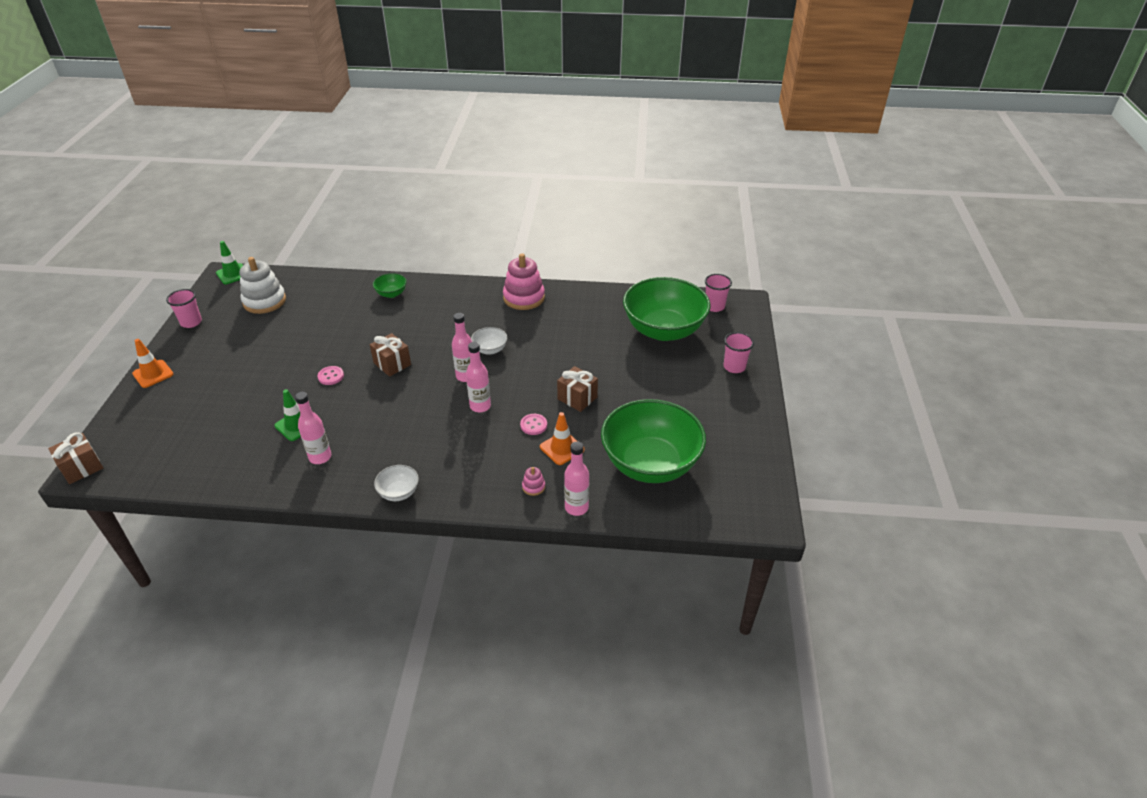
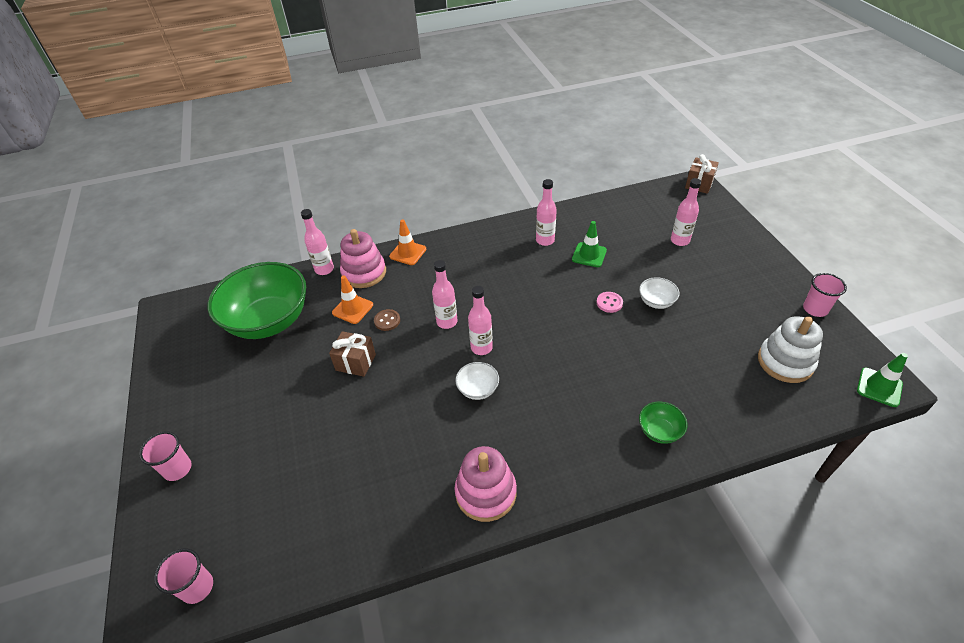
camera: 160 degrees right, 5 degrees up
orange traffic cone [132,339,173,388] -> orange traffic cone moved to [389,219,426,265]
brown gift [370,333,411,377] -> none
white bowl [374,465,419,501] -> white bowl moved to [639,277,680,309]
pink button [520,414,547,435] -> brown button [374,309,400,331]
pink stacking toy [522,467,545,496] -> pink stacking toy [340,229,386,288], size x2.31
green bowl [623,277,710,341] -> none
none -> pink bottle [671,178,701,246]

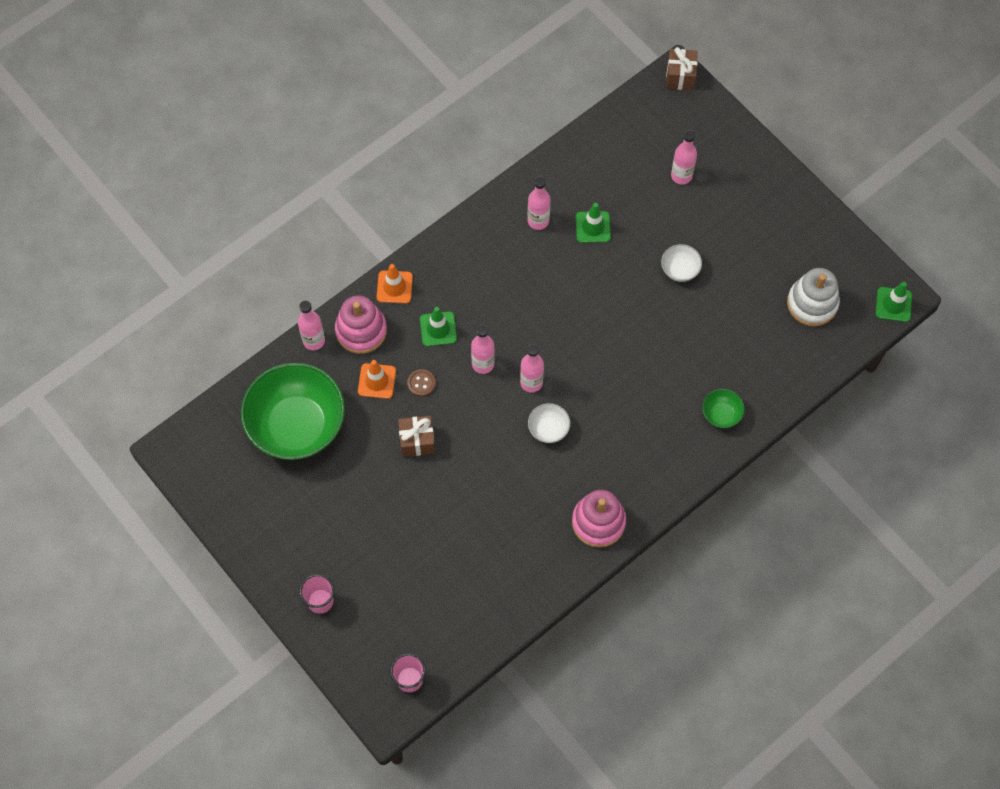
camera: 25 degrees left, 20 degrees up
pink button [596,292,623,313] -> none
pink cup [803,273,847,317] -> none
none -> green traffic cone [420,307,457,347]

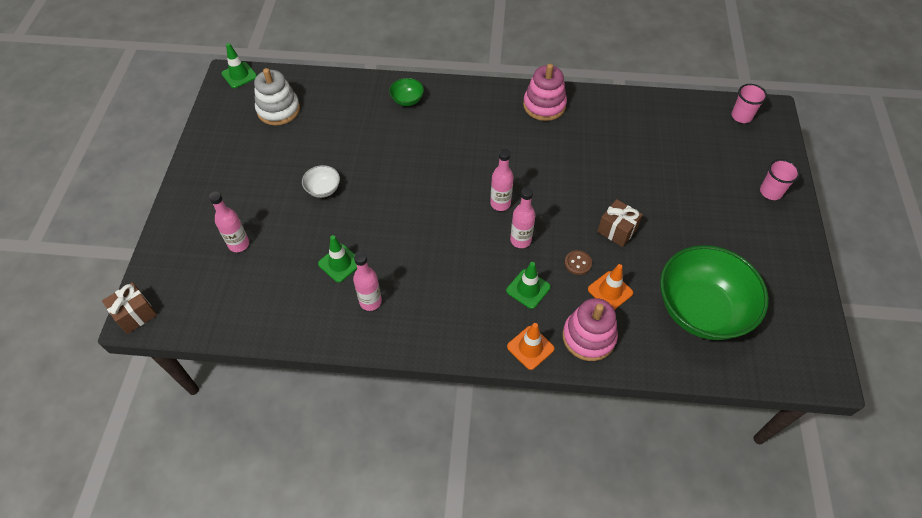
camera: 135 degrees left, 10 degrees down
pink bottle [298,301,325,350] -> none
white bowl [528,403,570,443] -> none

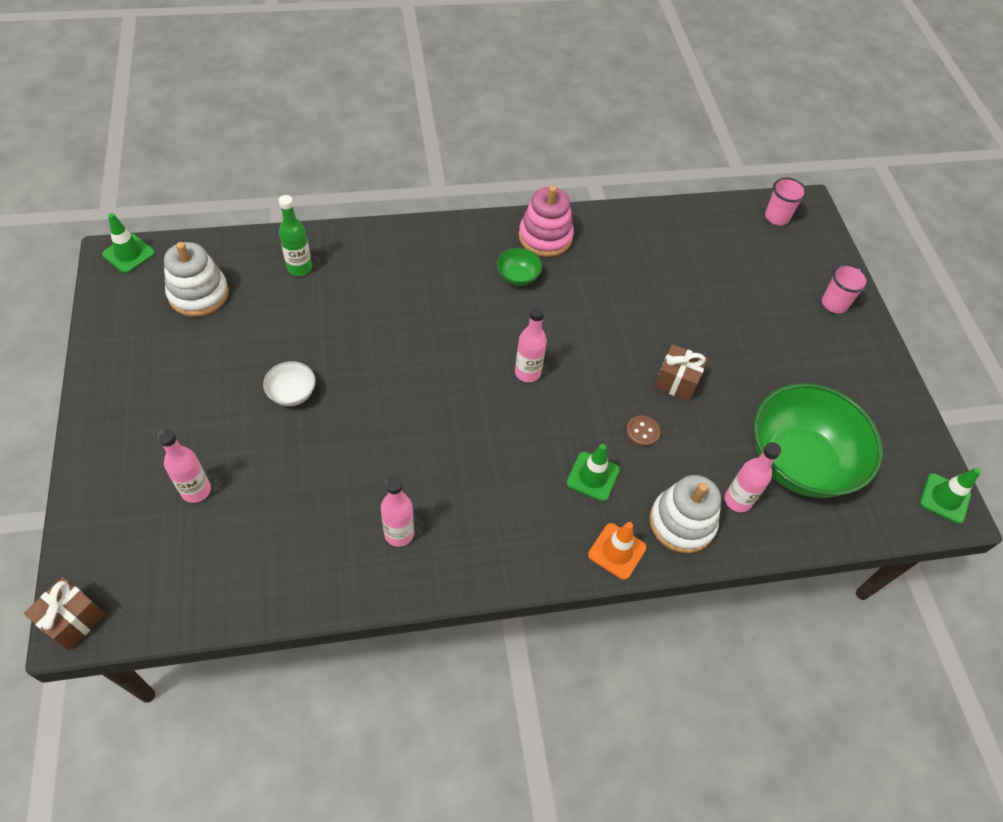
camera: 20 degrees left, 0 degrees up
green traffic cone [318,235,357,283] -> green traffic cone moved to [920,468,981,524]
green bowl [389,78,424,106] -> green bowl moved to [497,248,542,286]
pink bottle [510,187,536,248] -> pink bottle moved to [725,442,781,512]
pink stacking toy [562,298,618,361] -> white stacking toy [649,475,721,553]
orange traffic cone [588,264,633,310] -> none
none -> green bottle [279,195,312,276]

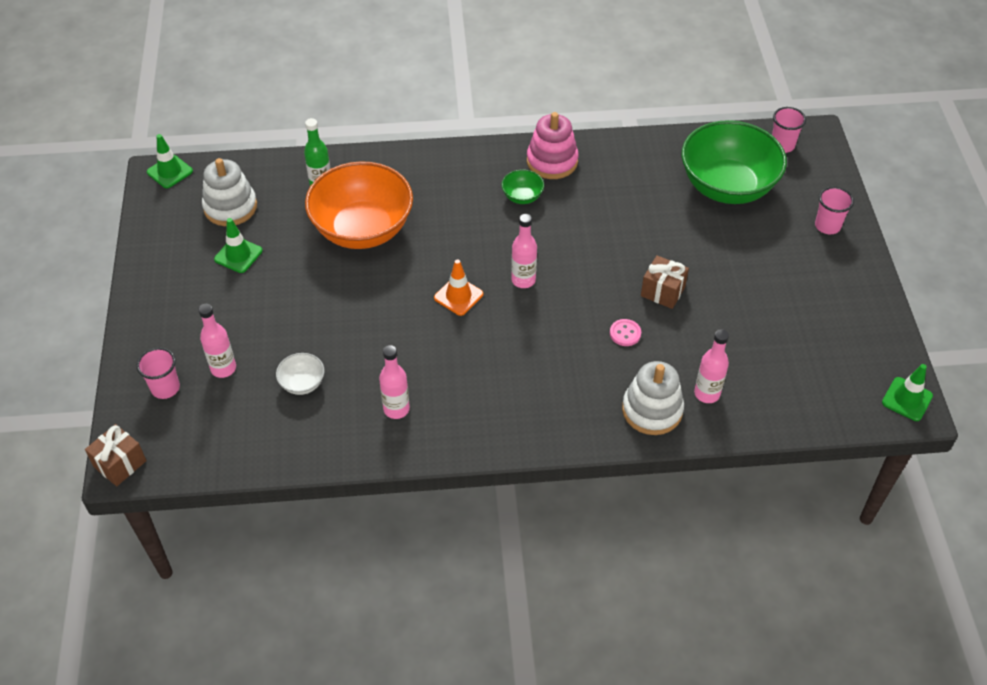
camera: 10 degrees right, 5 degrees down
white bowl [263,361,316,406] -> white bowl moved to [276,353,325,395]
green traffic cone [567,444,620,501] -> green traffic cone moved to [214,218,262,273]
orange traffic cone [588,522,646,580] -> orange traffic cone moved to [434,259,483,316]
brown button [626,415,661,447] -> pink button [610,319,641,346]
green bowl [754,383,883,498] -> green bowl moved to [682,120,787,204]
none -> pink cup [136,348,180,399]
none -> orange bowl [305,161,413,249]

